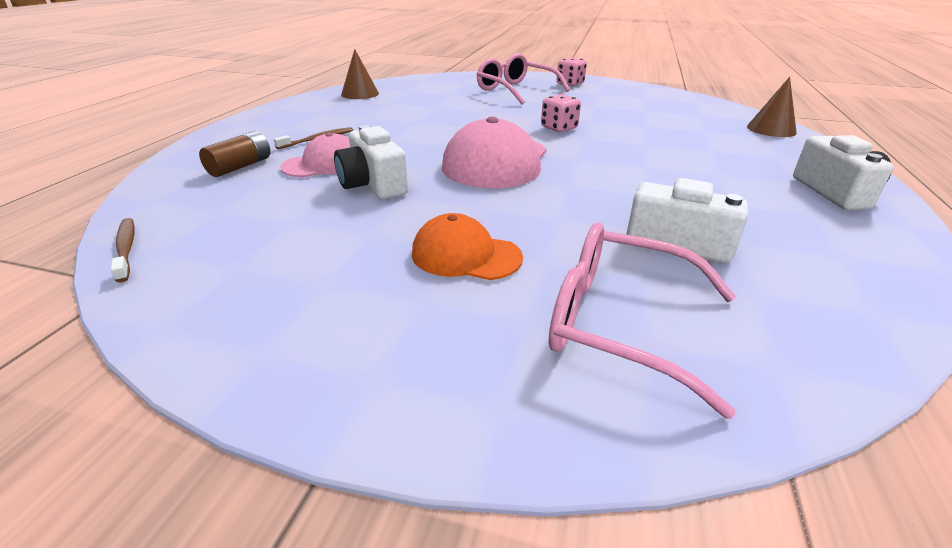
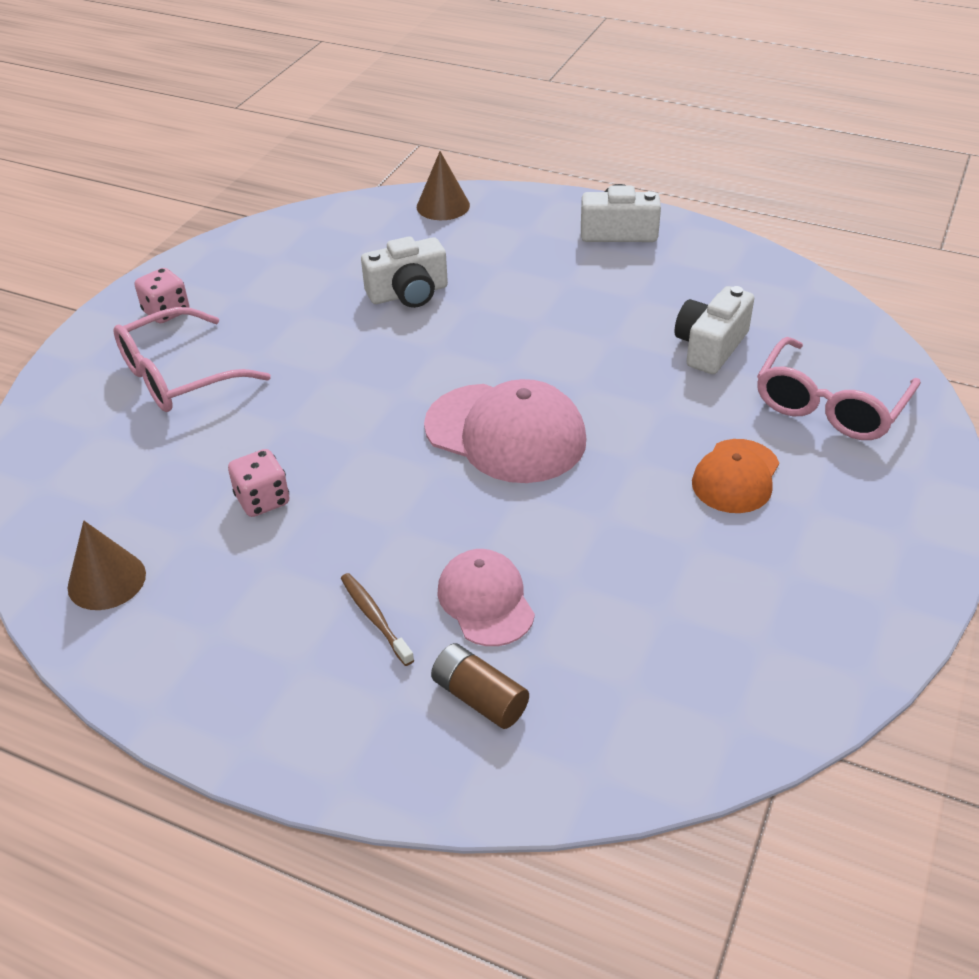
camera: 80 degrees left, 10 degrees up
brown toothbrush [111,218,135,282] -> none
white camera [334,125,408,199] -> white camera moved to [361,236,448,308]
pink dice [541,94,581,132] -> pink dice moved to [228,449,290,517]

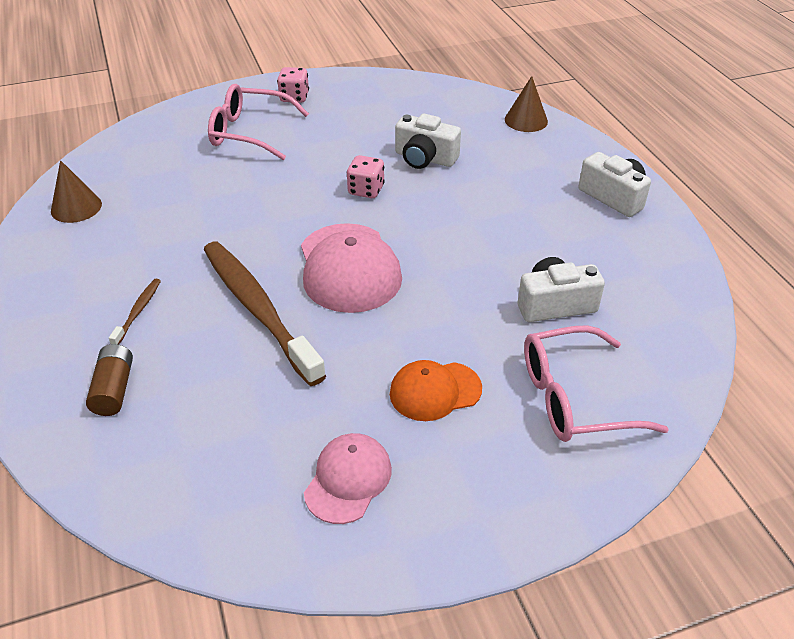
camera: 45 degrees right, 0 degrees up
pink dice [228,449,290,517] -> pink dice moved to [347,155,385,198]
pink cap [437,549,535,646] -> pink cap moved to [304,433,392,524]
none -> brown toothbrush [204,242,326,386]

